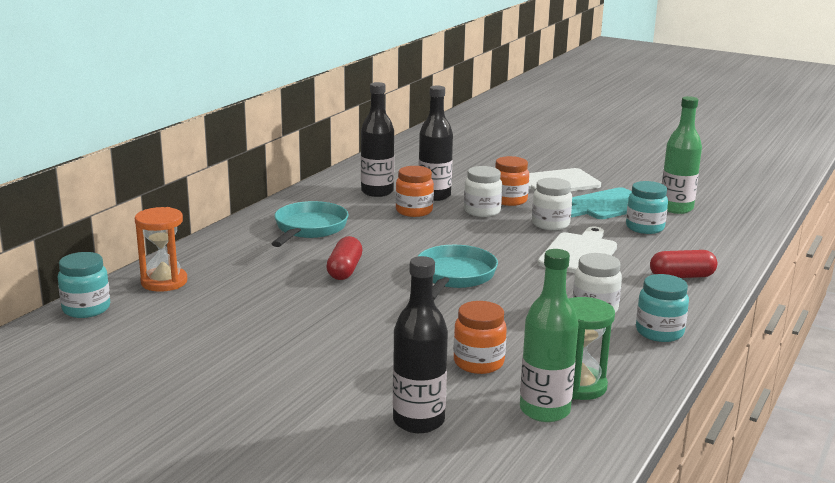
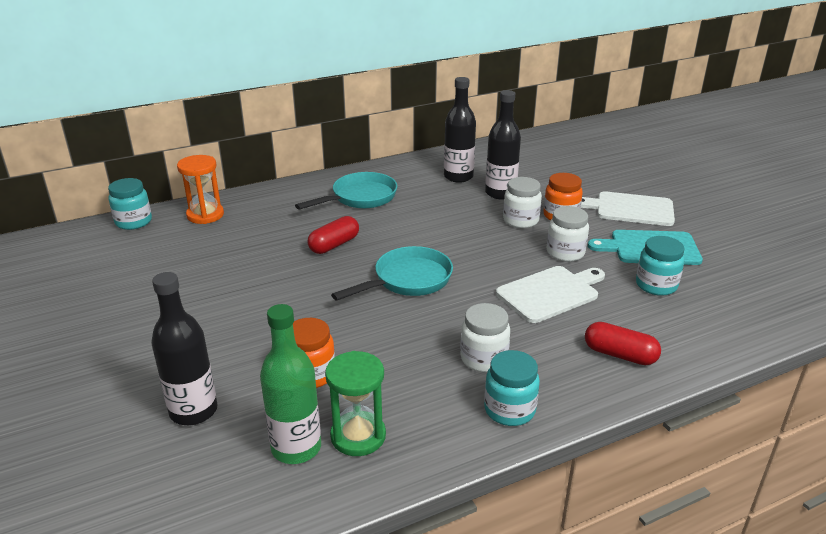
camera: 35 degrees right, 10 degrees up
orange jar [396,166,434,217] -> none
green bottle [662,96,702,214] -> none

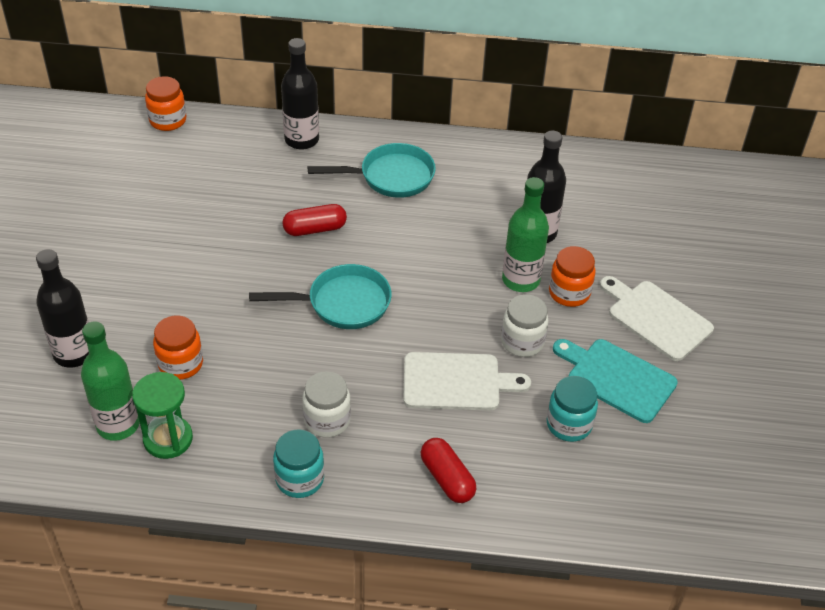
camera: 30 degrees right, 15 degrees up
turquoise jar [108,178,152,230] -> orange jar [145,76,186,131]
orange hourglass [177,155,224,224] -> none
black bottle [444,77,476,183] -> black bottle moved to [281,38,319,150]
white jar [503,177,542,228] -> green bottle [502,177,549,292]

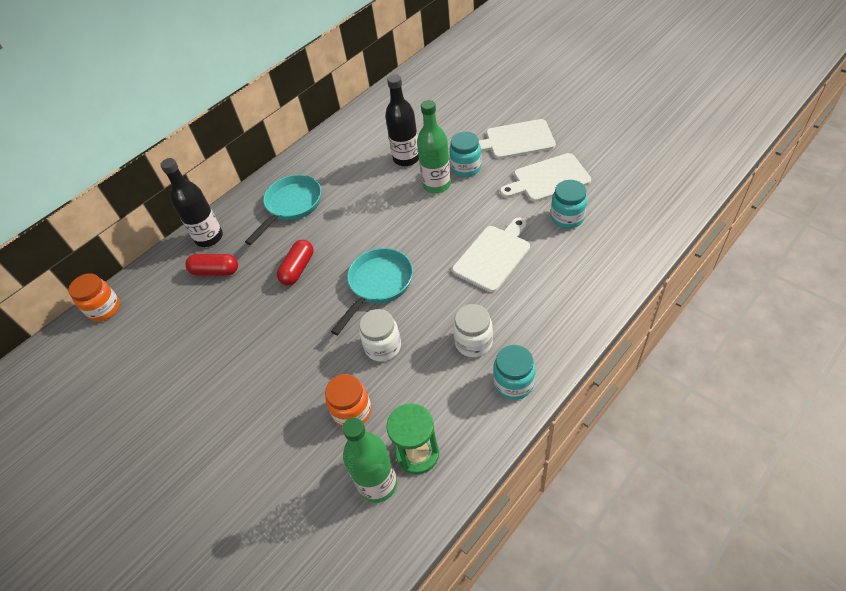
camera: 45 degrees left, 5 degrees up
black bottle [36,249,89,368] -> none
red capsule [421,438,477,503] -> red capsule moved to [185,254,238,276]
white jar [501,294,549,357] -> white jar moved to [359,309,401,362]
orange jar [549,246,596,307] -> turquoise jar [449,132,482,177]
turquoise cutting board [553,339,678,423] -> white cutting board [500,153,591,202]

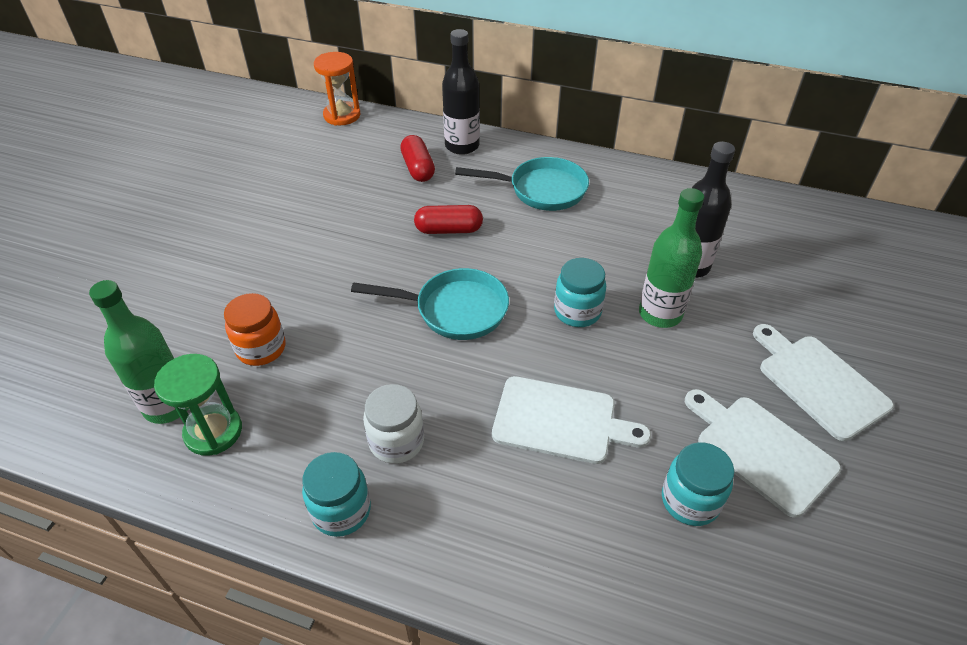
camera: 60 degrees right, 5 degrees down
orange jar [68,273,120,321] -> orange hourglass [314,52,360,126]
white jar [359,309,401,362] -> none
turquoise jar [449,132,482,177] -> turquoise jar moved to [554,258,606,327]

